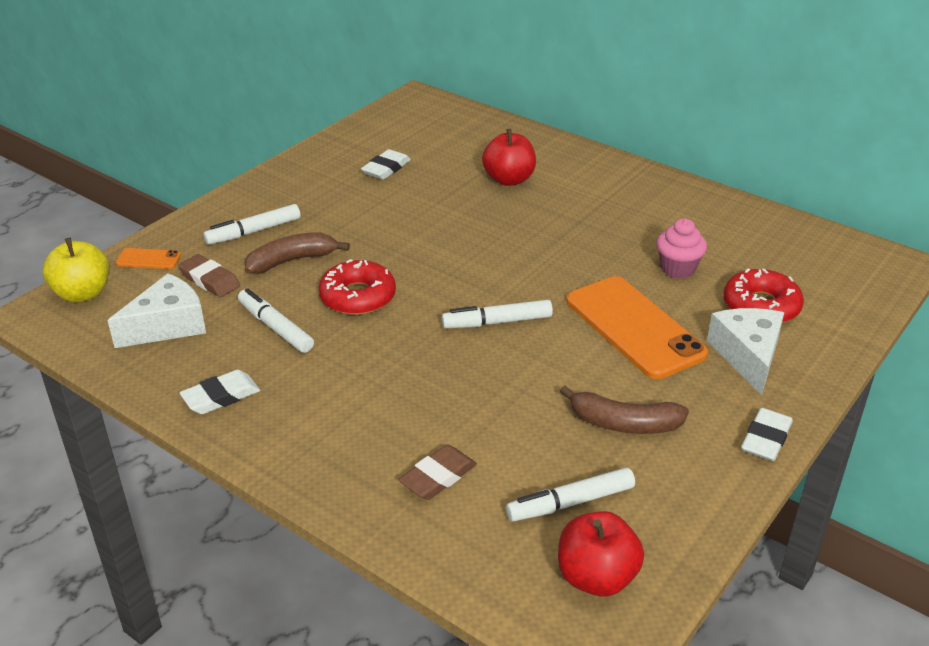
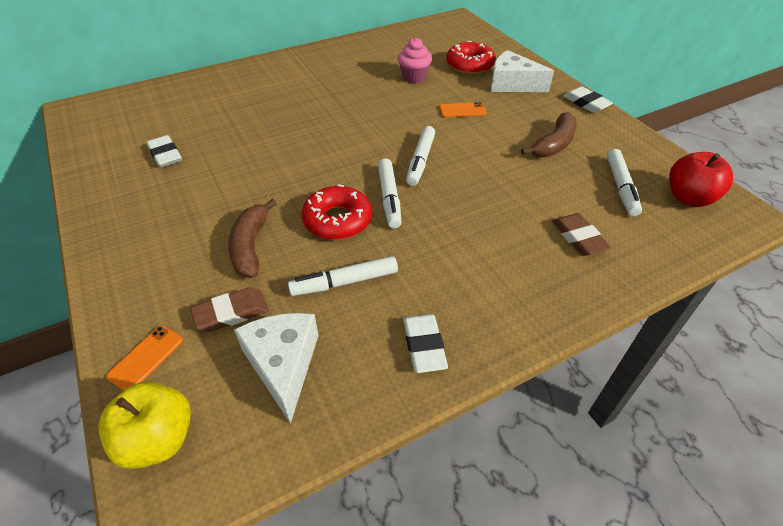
camera: 65 degrees left, 10 degrees up
white marker [203,204,300,245] -> white marker moved to [378,158,401,228]
red apple [482,129,536,186] -> none
orange phone [567,276,708,379] -> orange phone [439,102,486,118], size x0.43

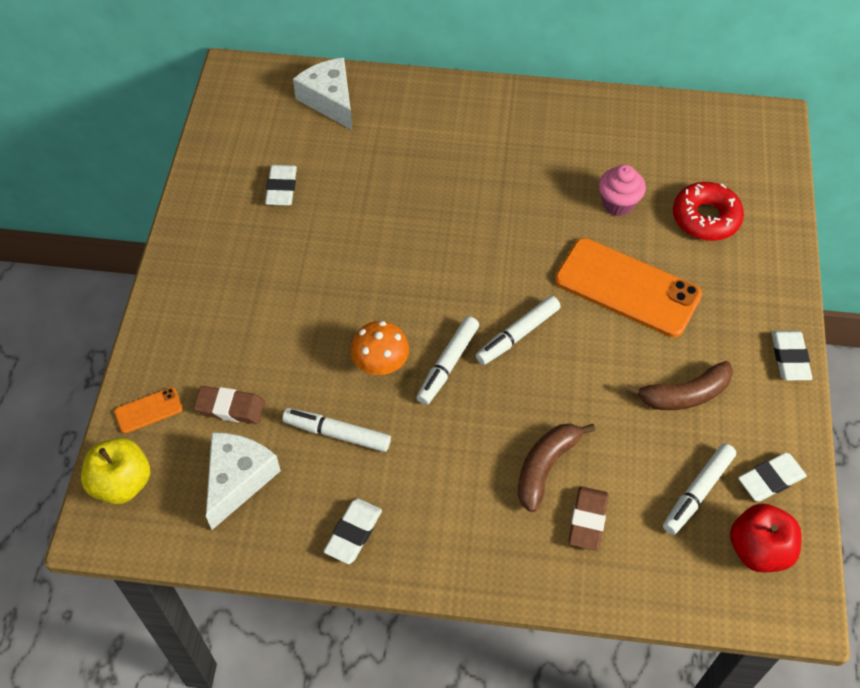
camera: 35 degrees right, 10 degrees up
brown banana [228,199,277,278] -> brown banana moved to [517,424,595,512]
red donut [302,184,372,240] -> orange mushroom [350,321,409,375]
orange phone [439,102,486,118] -> orange phone [555,238,702,337], size x2.31
white cheese [491,50,554,92] -> white cheese moved to [293,58,352,130]
none -> white eraser [738,453,807,501]

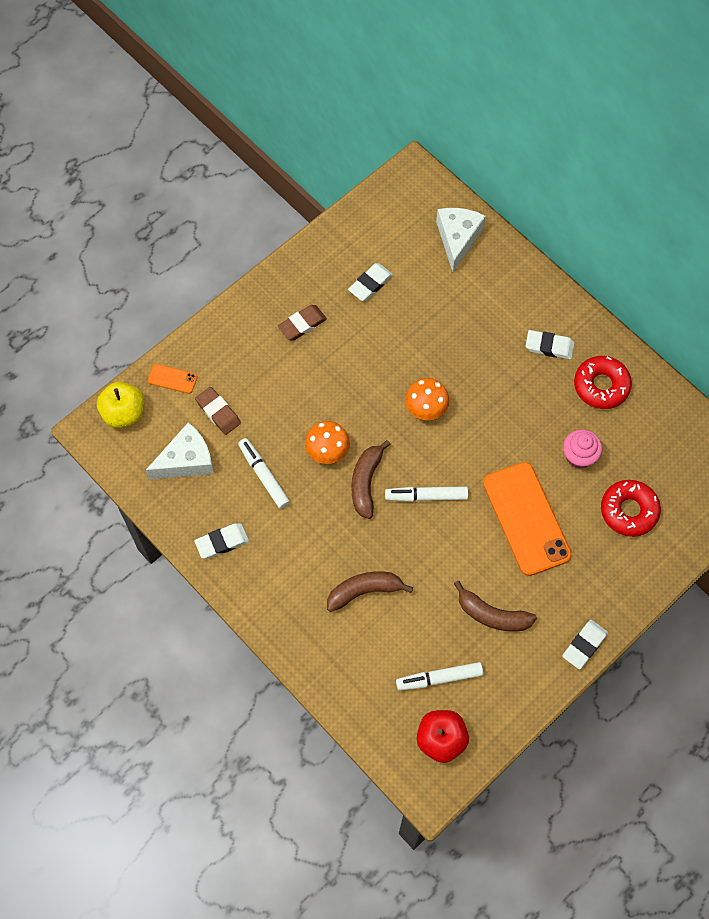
camera: 40 degrees right, 10 degrees up
white marker [417,316,479,405] -> brown banana [351,440,391,519]
brown eraser [568,486,609,551] -> brown eraser moved to [278,305,327,340]
white eraser [738,453,807,501] -> white eraser moved to [526,330,575,359]
none -> orange mushroom [405,378,450,420]
none -> red donut [574,356,632,409]

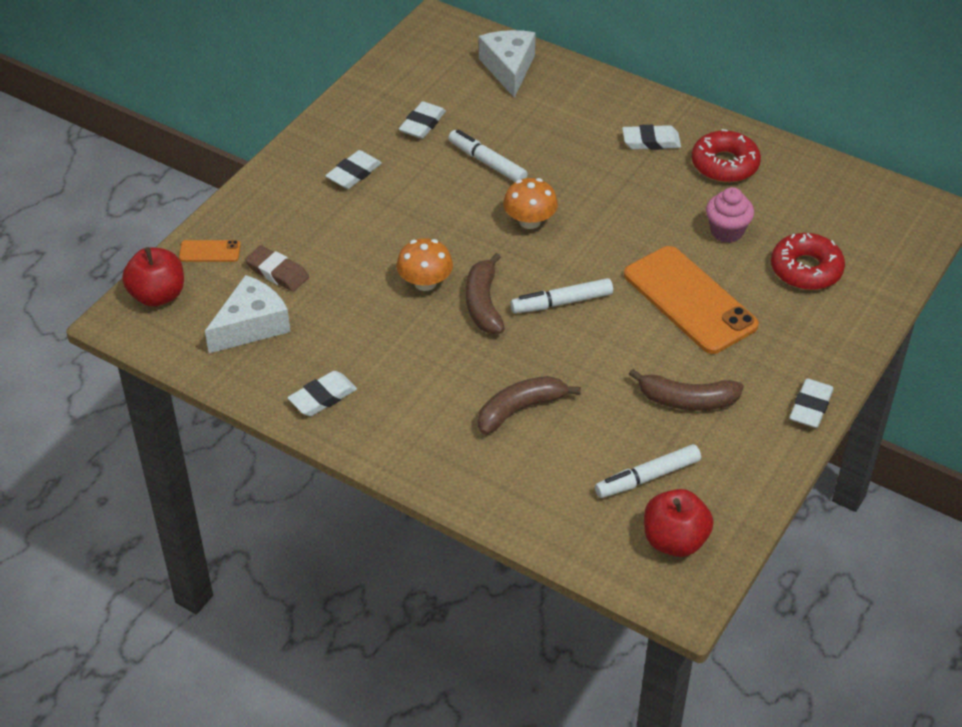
camera: 15 degrees left, 20 degrees down
yellow apple [97,382,144,428] -> red apple [122,247,184,307]
white marker [238,438,290,509] -> white marker moved to [448,129,528,182]
brown eraser [278,305,327,340] -> white eraser [325,150,382,189]

